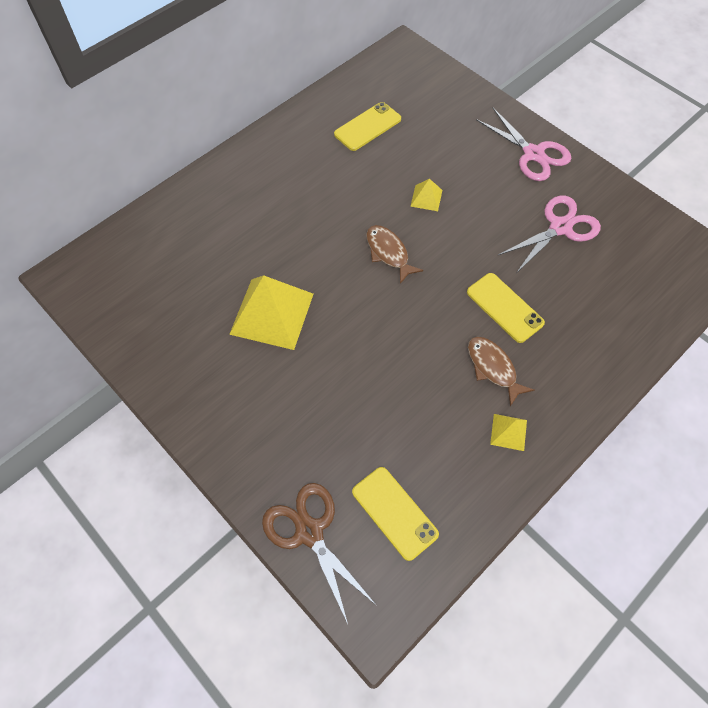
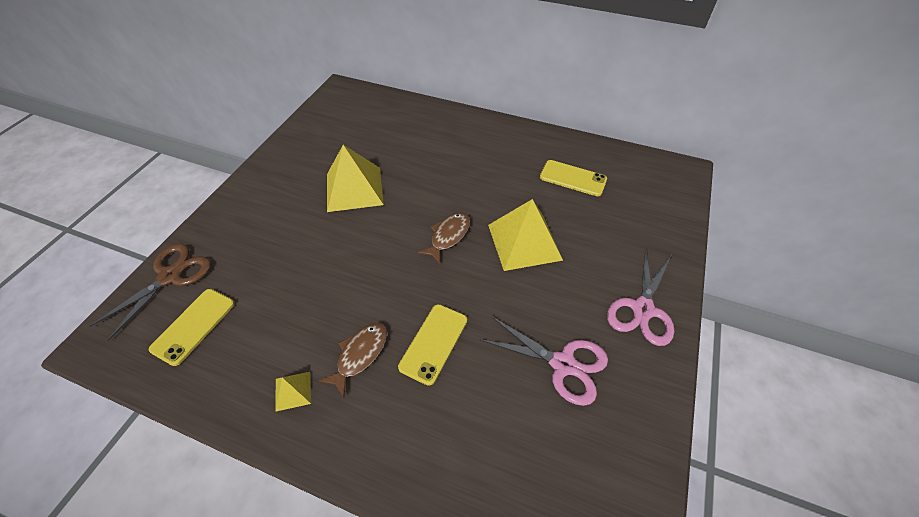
camera: 65 degrees right, 10 degrees down
yellow pyramid [410,179,442,211] -> yellow pyramid [488,199,563,271], size x2.18

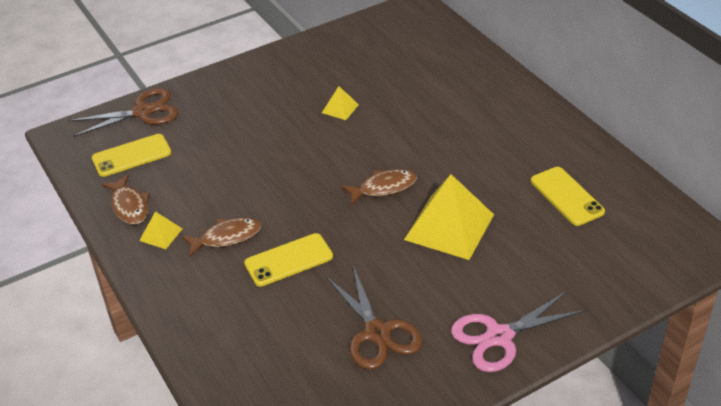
camera: 40 degrees right, 10 degrees down
yellow pyramid [327,145,384,212] -> yellow pyramid [322,86,359,120], size x0.46
pink scissors [479,316,608,406] -> brown scissors [326,266,423,369]
none -> brown fish [101,175,150,225]

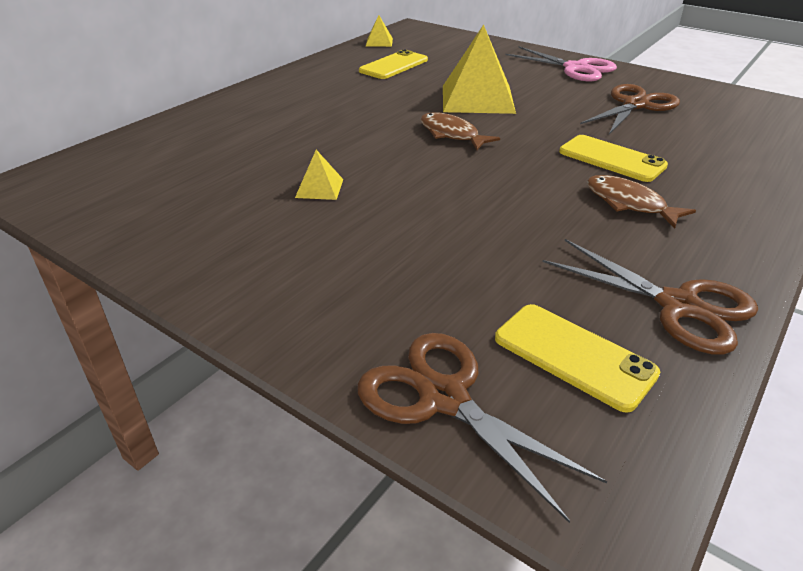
camera: 115 degrees left, 5 degrees down
brown fish [101,175,150,225] -> brown scissors [543,239,758,355]
yellow pyramid [139,211,182,249] -> yellow pyramid moved to [366,15,393,47]

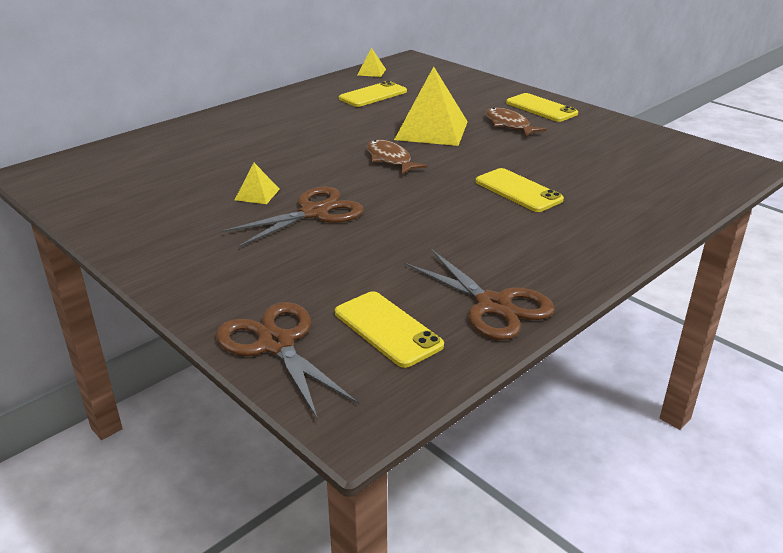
camera: 10 degrees right, 5 degrees down
pink scissors [505,46,617,81] -> yellow phone [506,93,578,122]
brown scissors [580,84,680,134] -> brown scissors moved to [221,187,364,248]
brown fish [587,175,696,229] -> brown fish moved to [485,108,546,137]

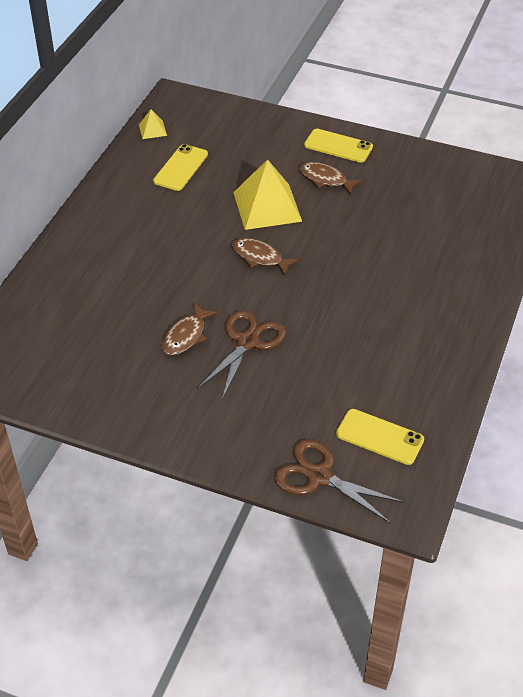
camera: 25 degrees left, 15 degrees up
yellow pyramid [235,163,280,204] -> brown fish [162,303,218,355]
brown scissors [404,249,555,340] -> none
yellow phone [476,168,564,212] -> none

